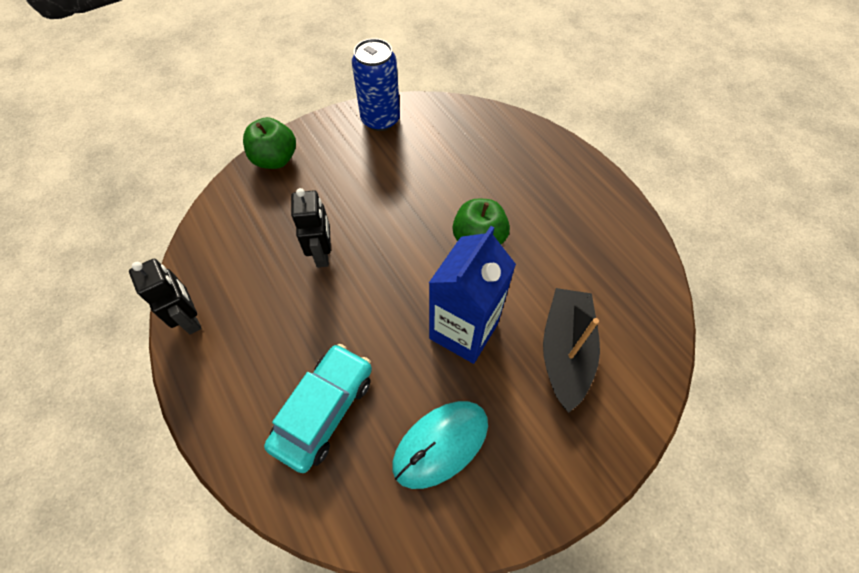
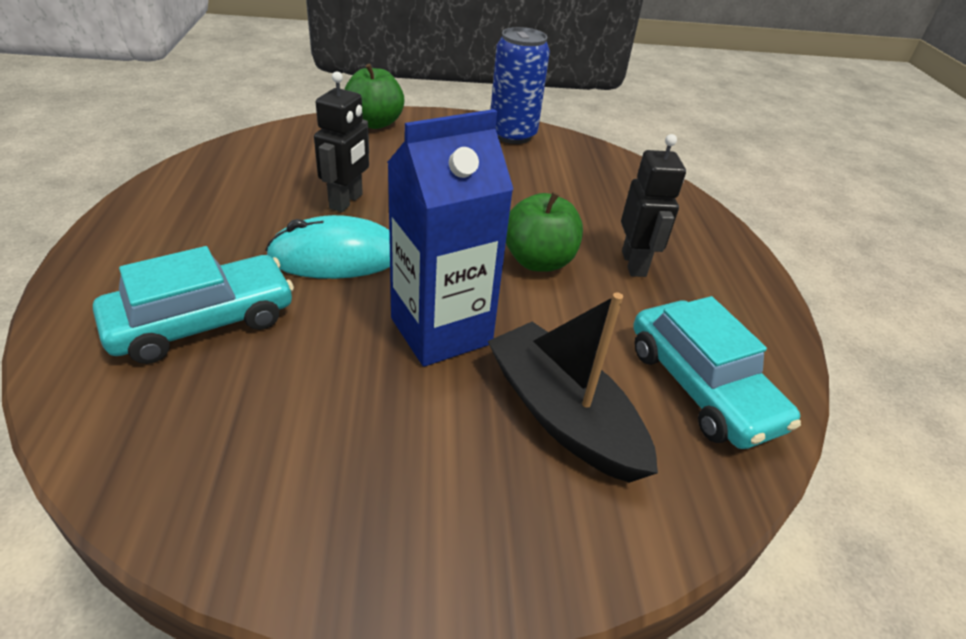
camera: 25 degrees right, 20 degrees down
black robot [129,259,202,334] -> black robot moved to [621,134,686,277]
turquoise mouse [392,401,488,489] -> turquoise mouse moved to [265,215,390,279]
black boat [543,288,600,413] -> black boat turned 75 degrees counterclockwise [488,293,658,483]
none -> turquoise car [633,296,801,449]

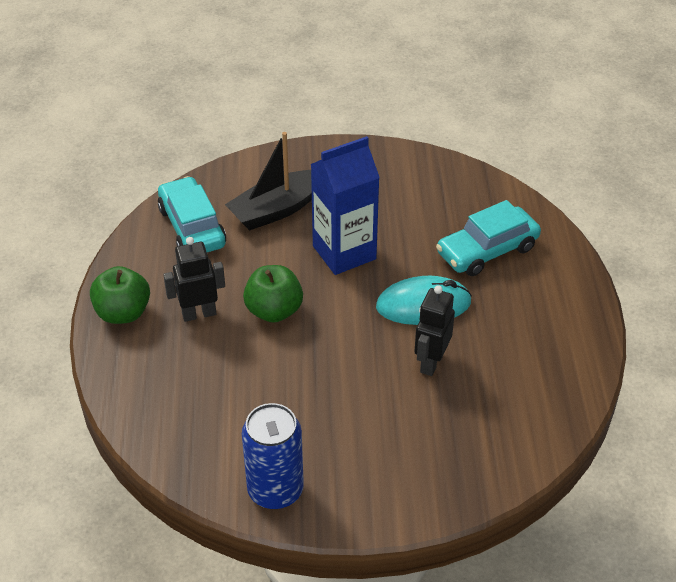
camera: 175 degrees left, 5 degrees up
green apple [344,64,405,129] -> green apple moved to [90,266,150,324]
black boat [488,293,658,483] -> black boat turned 90 degrees clockwise [225,132,312,231]
black robot [621,134,686,277] -> black robot turned 75 degrees clockwise [163,237,225,322]

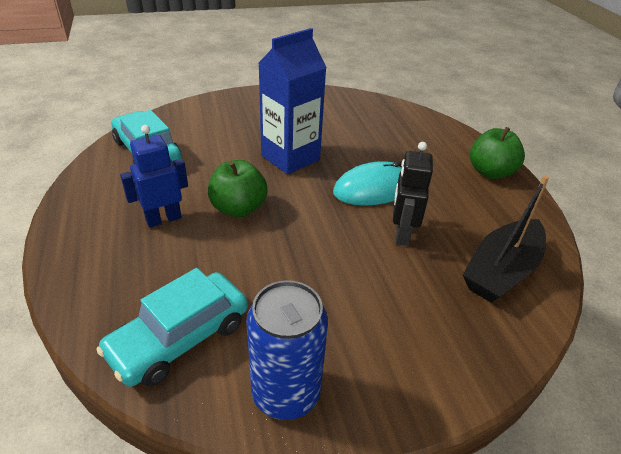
camera: 15 degrees left, 5 degrees down
green apple [90,266,150,324] -> green apple moved to [470,127,525,179]
black robot [163,237,225,322] -> blue robot [120,125,188,228]
black boat [225,132,312,231] -> black boat moved to [463,175,549,302]
turquoise car [436,200,541,276] -> turquoise car moved to [96,268,248,387]

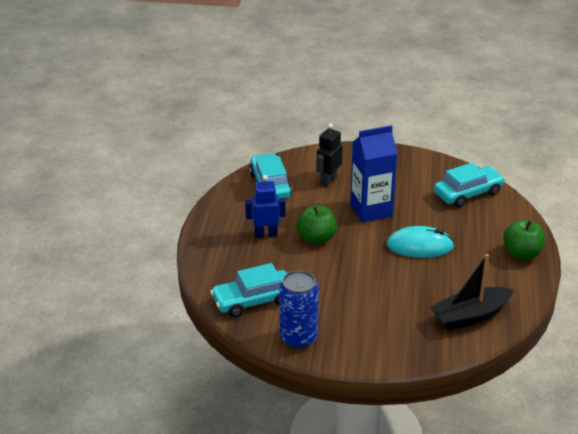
camera: 25 degrees right, 5 degrees down
black robot [393,142,433,246] -> black robot moved to [316,123,343,187]
none -> turquoise car [434,163,505,207]

